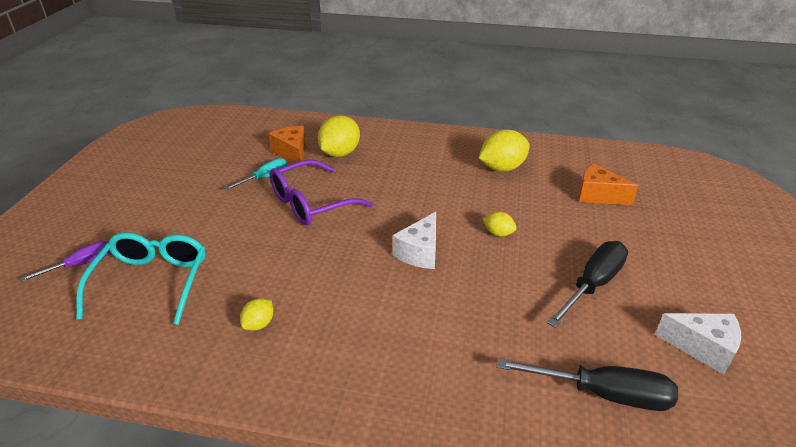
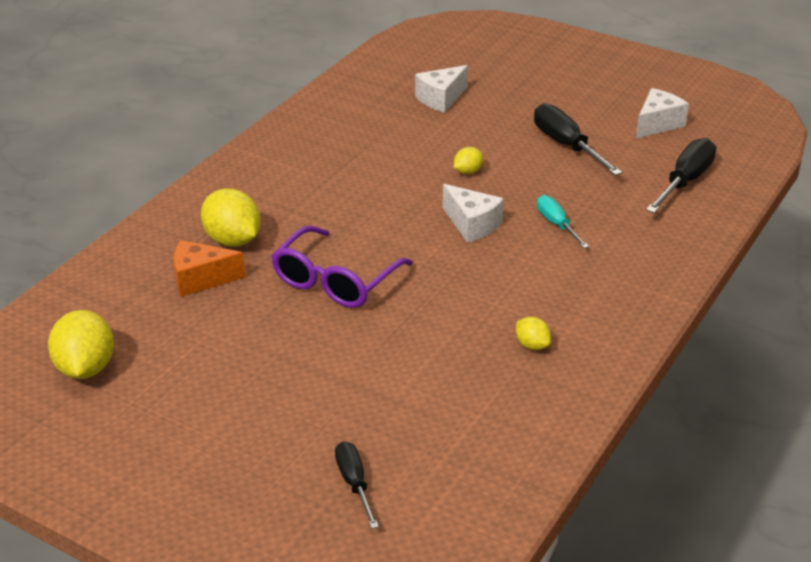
camera: 70 degrees left, 0 degrees up
purple screwdriver [20,241,111,282] -> black screwdriver [335,442,379,529]
turquoise glasses [76,232,205,325] -> none
turquoise screwdriver [225,158,287,190] -> turquoise screwdriver moved to [537,195,589,248]
purple glasses [270,160,373,226] -> purple glasses turned 45 degrees clockwise [271,226,413,308]
yellow lemon [479,130,530,172] -> yellow lemon moved to [48,310,114,379]
orange cheese [578,163,638,205] -> white cheese [415,65,468,113]

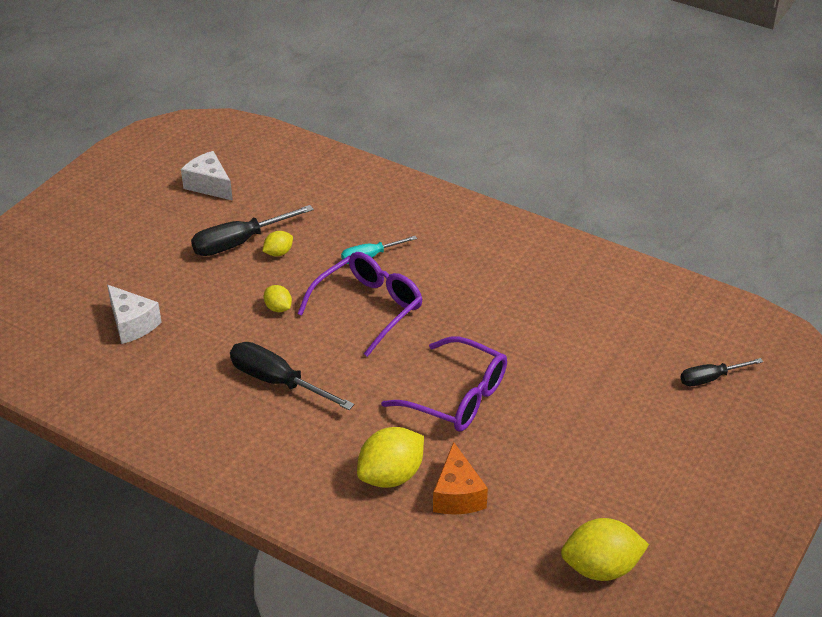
camera: 90 degrees left, 5 degrees up
white cheese [443,184,504,243] -> purple glasses [297,252,422,357]
yellow lemon [516,317,551,350] -> yellow lemon moved to [263,231,293,257]
black screwdriver [646,138,716,213] -> black screwdriver moved to [230,342,354,410]

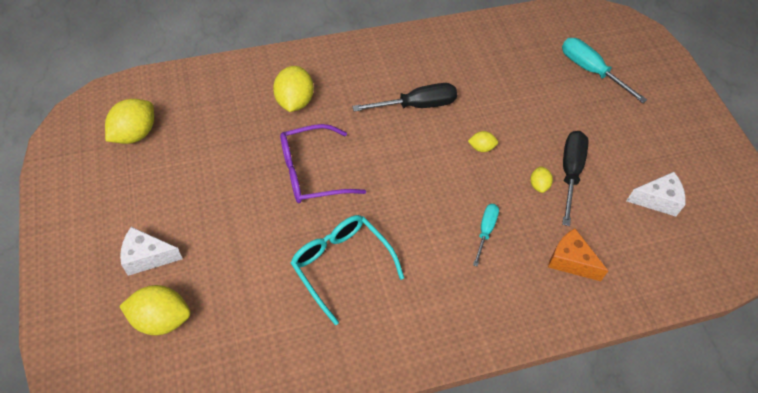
camera: 130 degrees right, 15 degrees up
white cheese [107,285,162,344] -> white cheese moved to [120,227,183,276]
purple glasses [297,252,422,357] -> none
orange cheese [433,442,488,515] -> orange cheese moved to [548,228,608,281]
black screwdriver [680,358,763,386] -> yellow lemon [119,285,191,335]
none -> turquoise glasses [291,215,404,325]
none -> turquoise screwdriver [562,38,647,103]

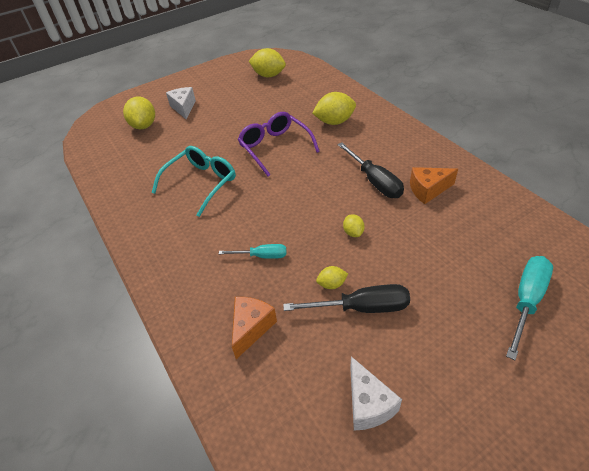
camera: 80 degrees right, 10 degrees down
none -> orange cheese [410,167,458,204]

